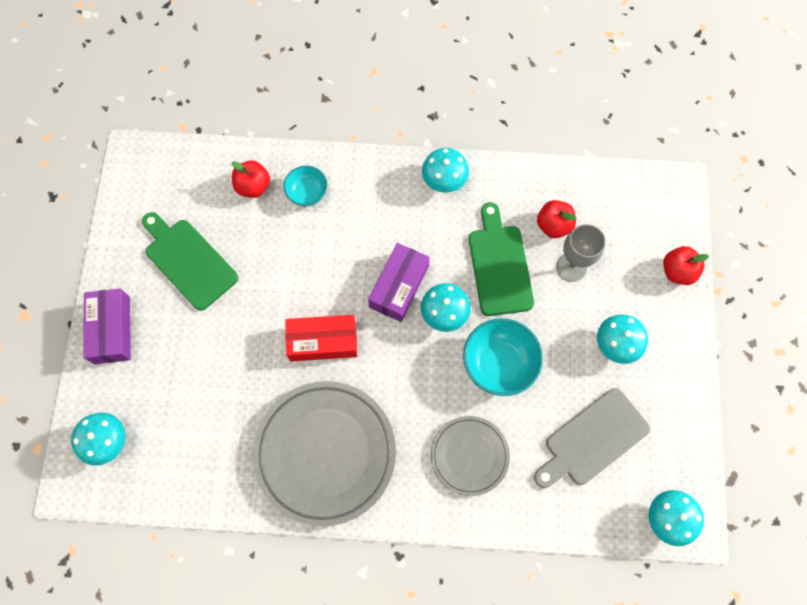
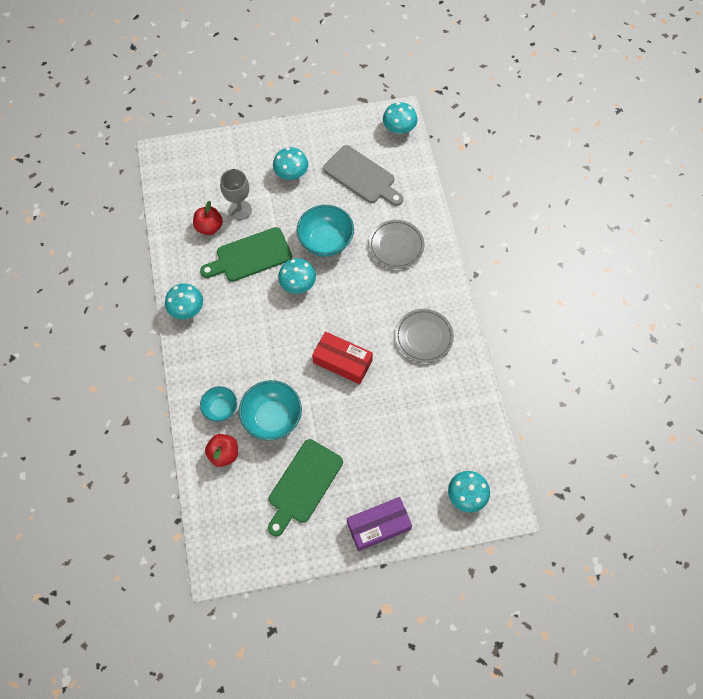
camera: 105 degrees left, 5 degrees down
grey plate [253,381,396,526] -> grey plate [395,309,454,363], size x0.55
red box [285,315,357,361] -> red box turned 45 degrees counterclockwise [312,331,373,384]
purple box [368,243,430,322] -> none
red apple [663,246,709,285] -> none
none -> turquoise bowl [239,380,302,441]

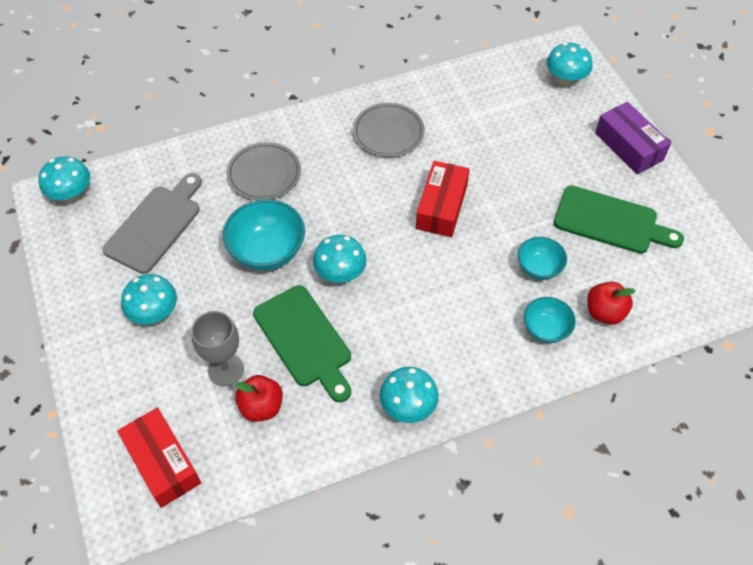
camera: 100 degrees left, 10 degrees down
turquoise bowl [239,380,302,441] -> turquoise bowl [518,236,567,280], size x0.60
none -> red box [117,408,201,508]

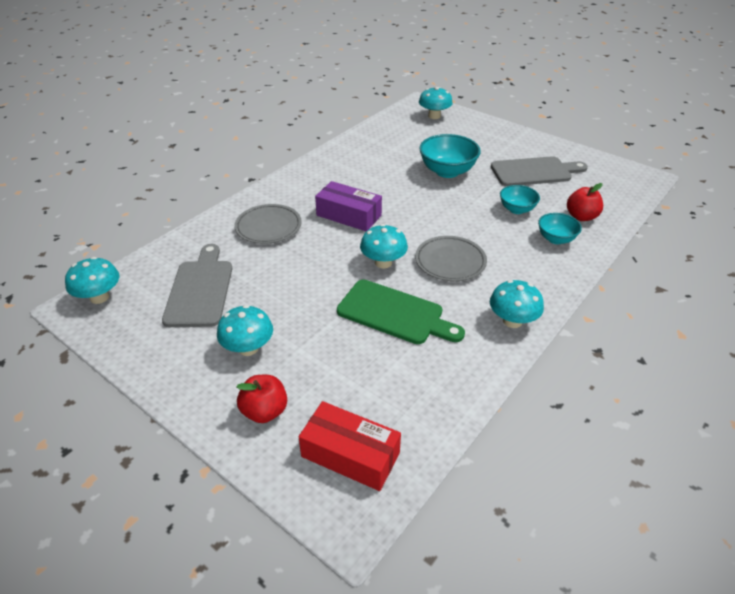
camera: 30 degrees left, 15 degrees down
grey goblet [191,311,244,386] -> none
turquoise bowl [223,199,305,271] -> turquoise bowl moved to [419,134,481,178]
red apple [235,375,283,422] -> red apple moved to [236,375,287,423]
grey plate [353,103,425,157] -> grey plate moved to [415,236,487,281]
red box [416,161,470,237] -> none
green cutting board [554,186,684,254] -> grey cutting board [491,156,588,186]
purple box [595,102,671,174] -> purple box moved to [315,181,382,231]

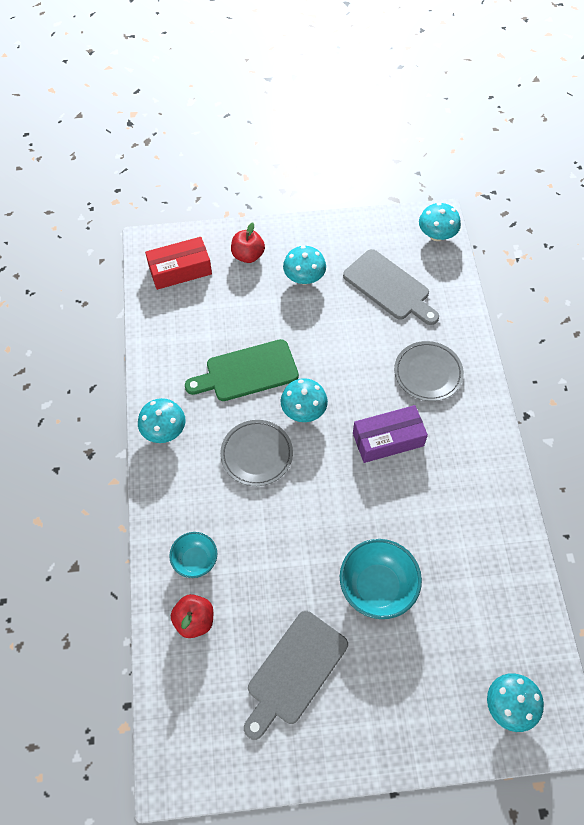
camera: 135 degrees right, 20 degrees up
turquoise bowl [500,185,540,214] -> none

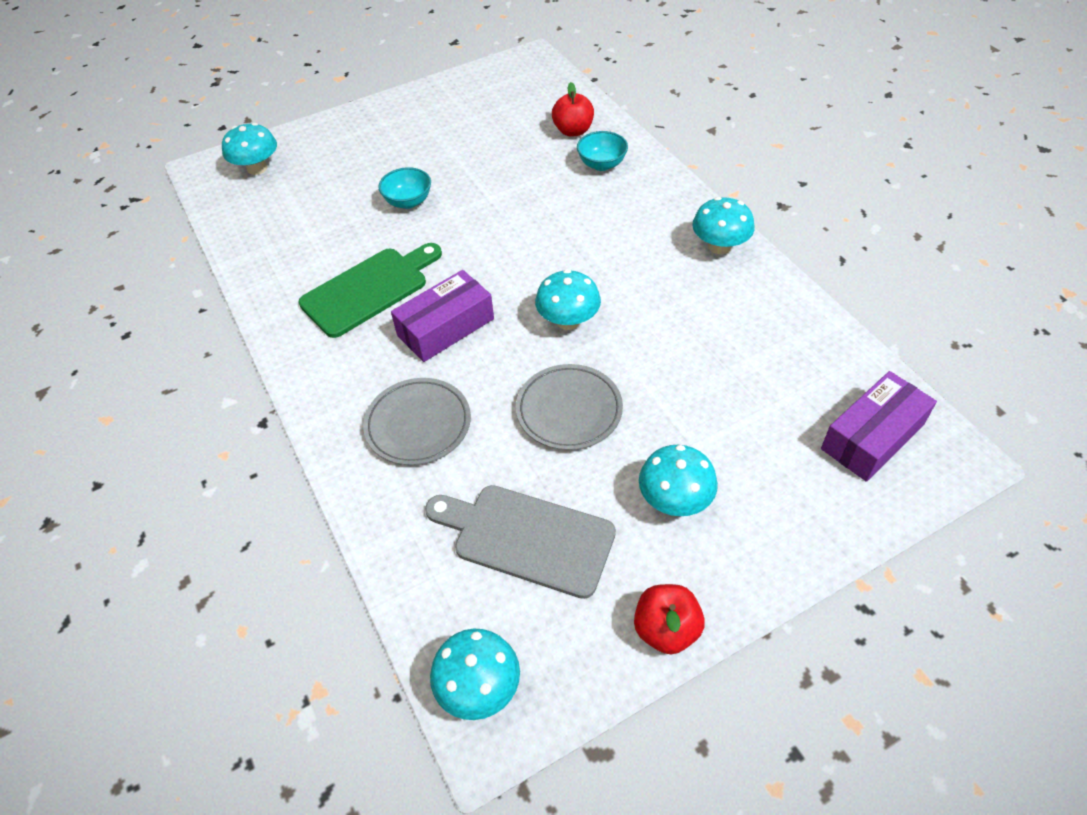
camera: 160 degrees right, 10 degrees down
red box [145,237,212,290] -> purple box [821,371,937,482]
green cutting board [185,339,299,401] -> green cutting board moved to [299,243,442,338]
grey plate [220,420,293,486] -> grey plate moved to [516,364,623,450]
red apple [231,223,265,263] -> red apple moved to [634,584,705,654]
grey cutting board [244,611,348,740] -> none
turquoise bowl [340,539,422,619] -> turquoise bowl [378,167,431,209], size x0.60

